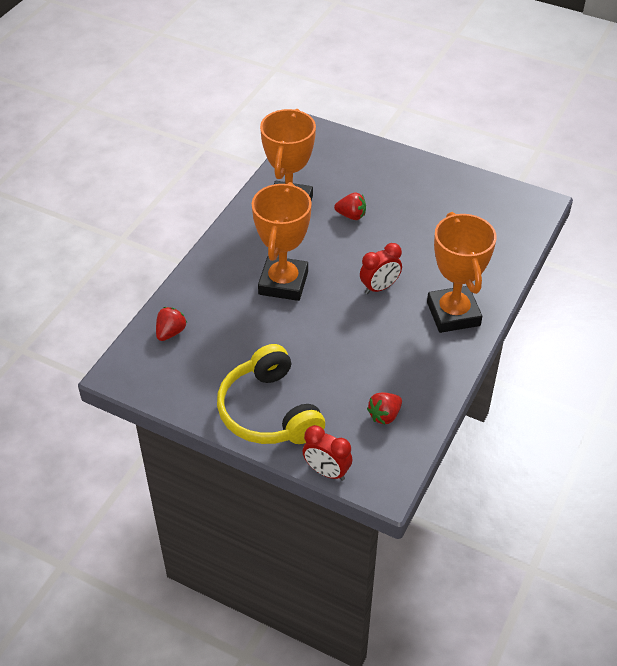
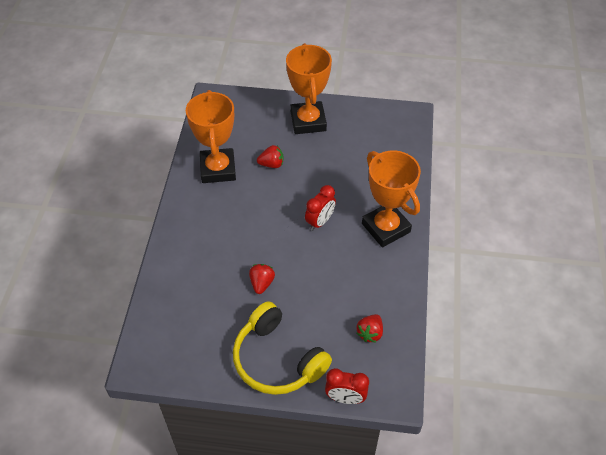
camera: 20 degrees left, 5 degrees up
red strawberry [156,307,187,341] -> red strawberry moved to [249,264,275,294]
orange trophy [252,182,312,301] -> orange trophy moved to [286,43,332,134]

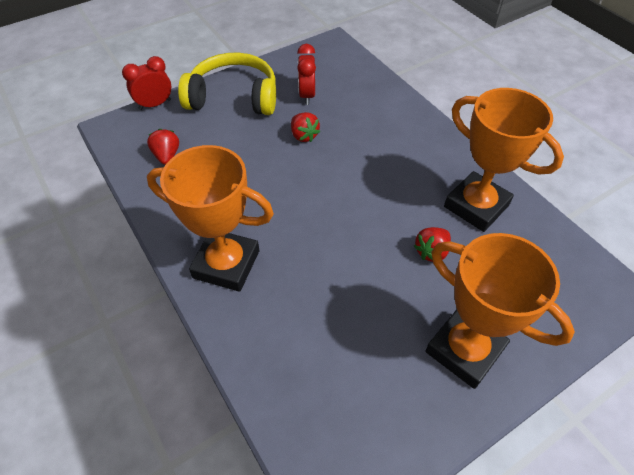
camera: 140 degrees right, 0 degrees up
red clock [305,185,336,231] -> red clock moved to [297,44,316,105]

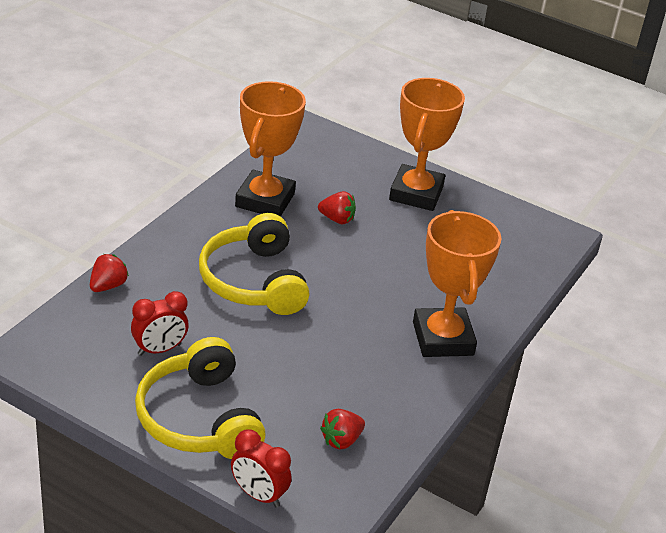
camera: 120 degrees left, 15 degrees down
red strawberry [291,112,320,142] -> red strawberry moved to [90,254,129,292]
none -> yellow headphones [199,213,309,315]

